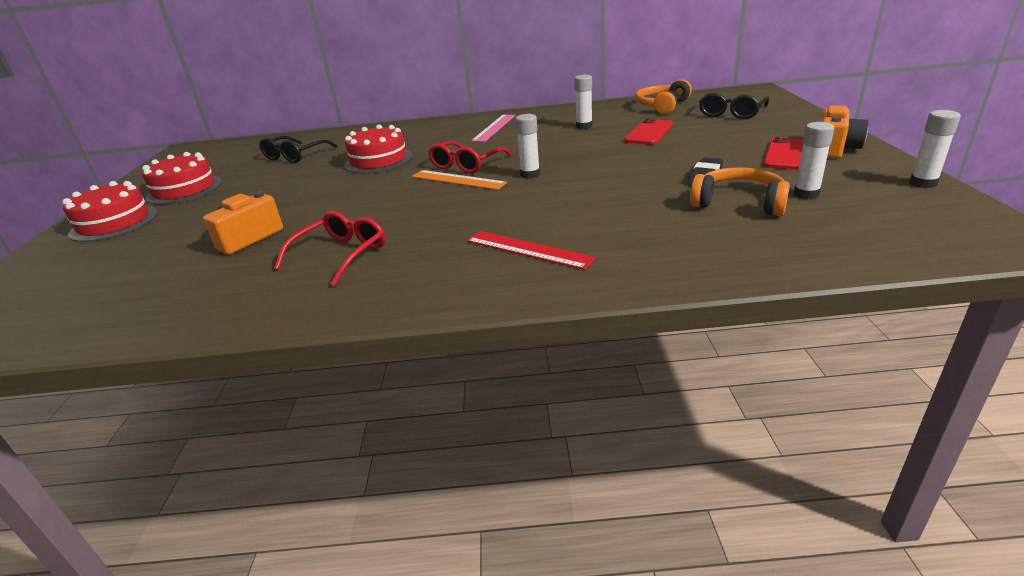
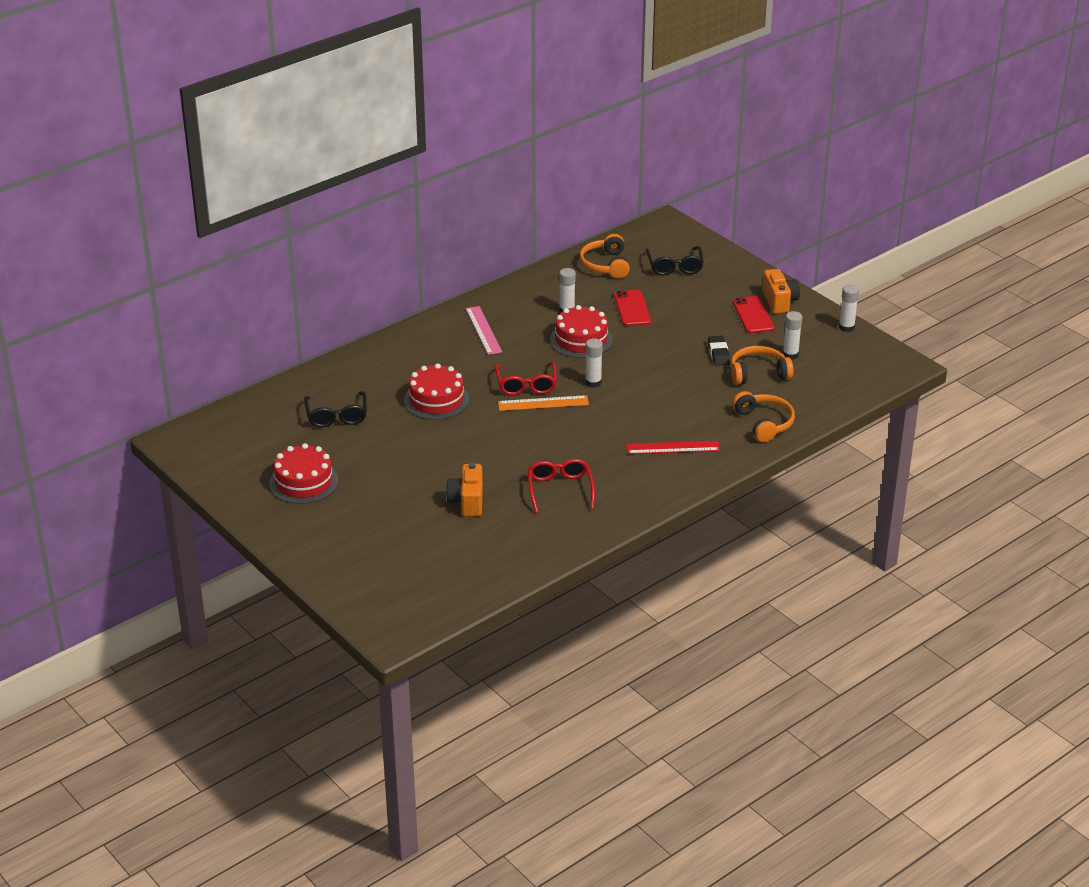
camera: 40 degrees left, 5 degrees up
red cake [62,181,158,242] -> red cake moved to [550,305,613,358]
none -> orange headphones [732,391,795,442]

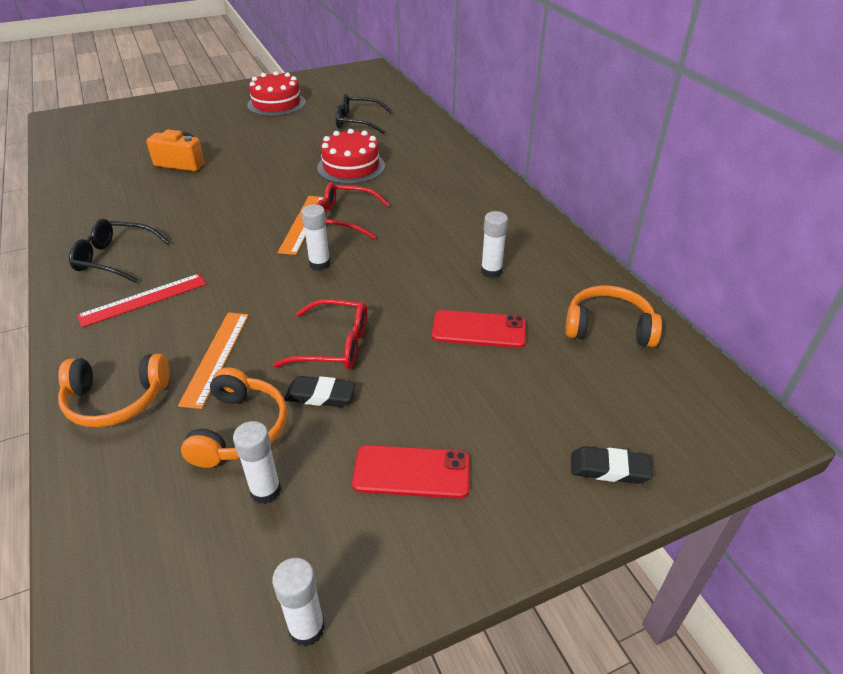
camera: 105 degrees right, 5 degrees up
pink ruler [466,306,502,355] -> none
red glasses [528,459,595,513] -> red glasses moved to [273,299,367,369]
red cake [550,305,613,358] -> none
red ruler [626,441,720,454] -> red ruler turned 45 degrees clockwise [77,274,206,328]
black glasses [646,246,704,276] -> black glasses moved to [69,219,170,283]
orange camera [762,269,800,314] -> none
none -> orange ruler [178,312,249,409]
none -> black eraser [571,446,653,484]

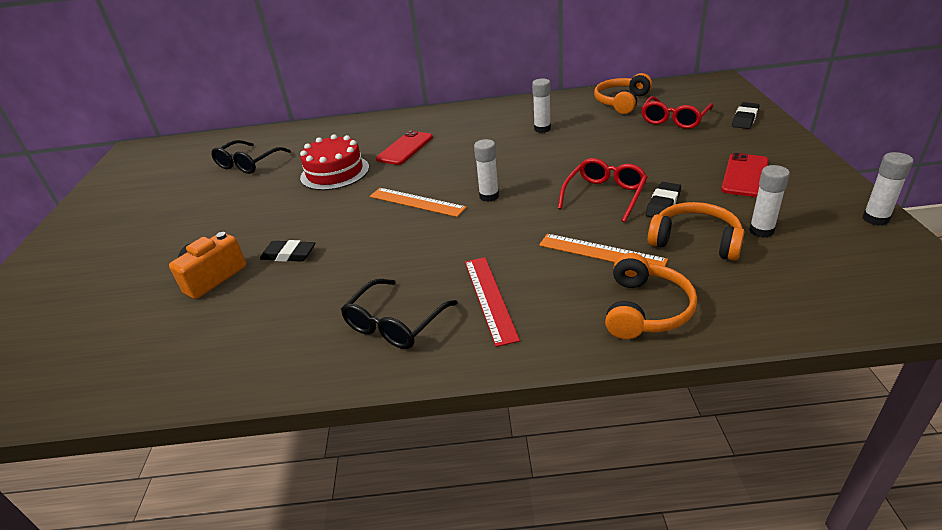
camera: 65 degrees left, 5 degrees down
red cake [247,71,306,116] -> none
red glasses [316,182,390,239] -> red glasses moved to [641,96,713,129]
red phone [432,310,526,348] -> red phone moved to [376,130,433,165]
none -> black eraser [260,240,315,262]

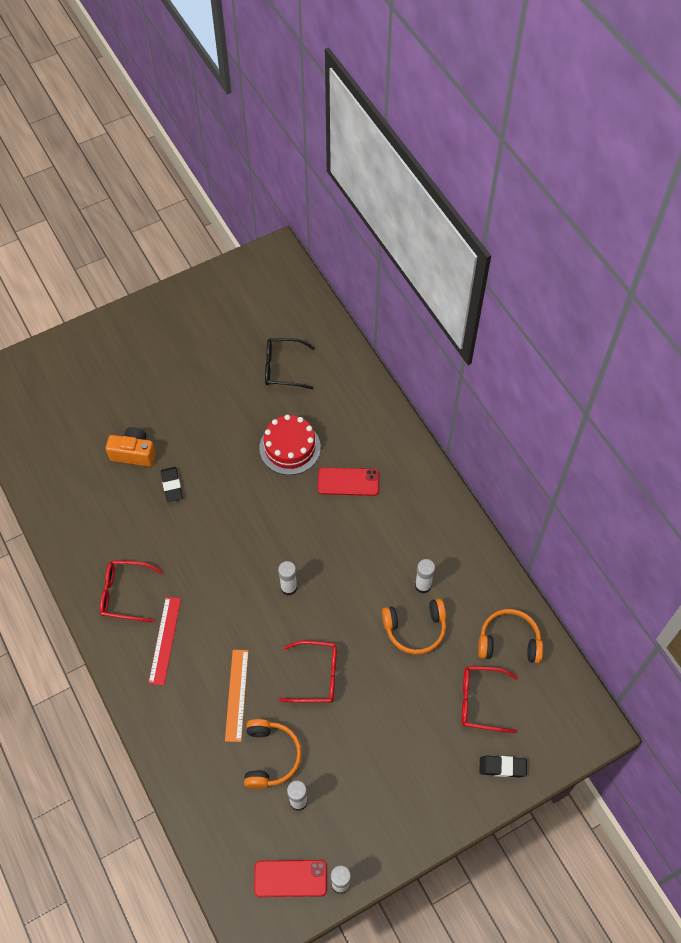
camera: 60 degrees right, 25 degrees up
black glasses [341,279,458,349] -> red glasses [100,560,163,622]
orange ruler [370,188,467,217] -> none
red ruler [465,257,520,347] -> red ruler turned 45 degrees counterclockwise [148,597,181,686]
orange headphones [605,253,697,339] -> orange headphones moved to [382,599,446,655]
black eraser [646,182,681,218] -> none
red phone [721,153,769,197] -> red phone moved to [254,860,327,897]

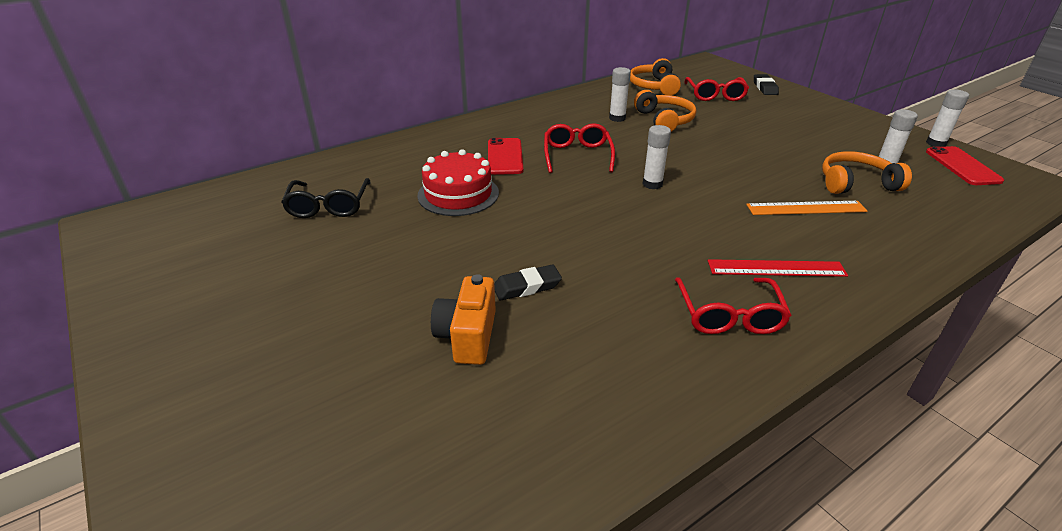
camera: 95 degrees left, 25 degrees down
red glasses [279,640,337,703] -> red glasses moved to [544,123,615,173]

